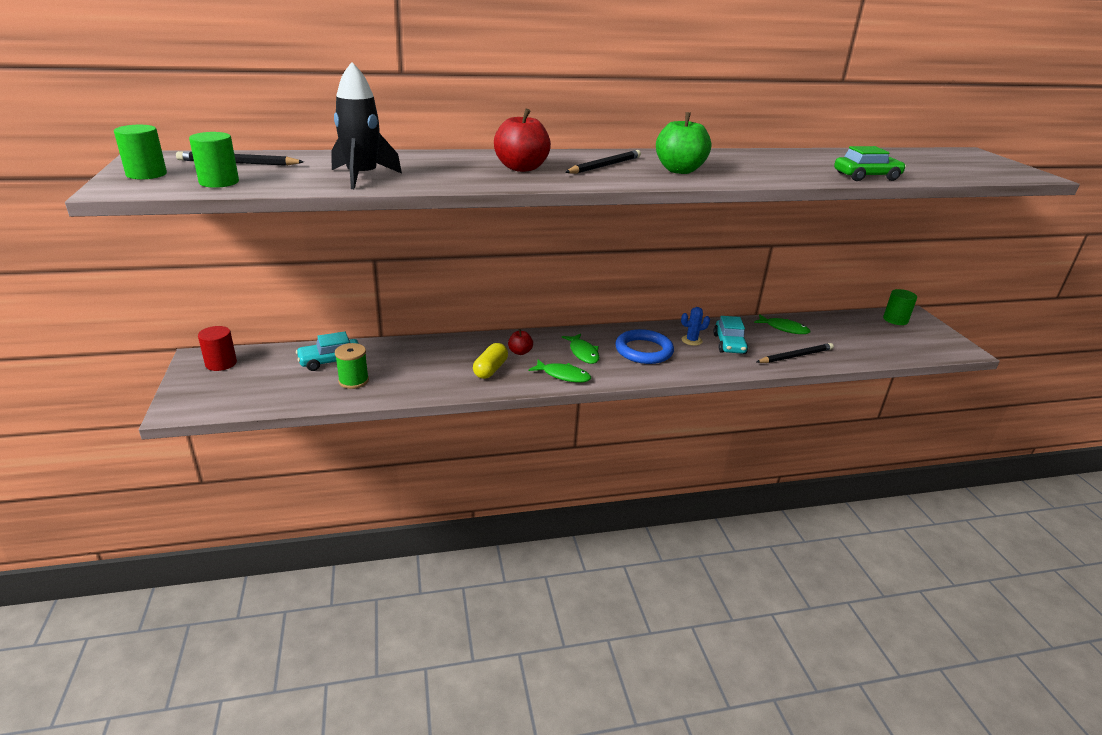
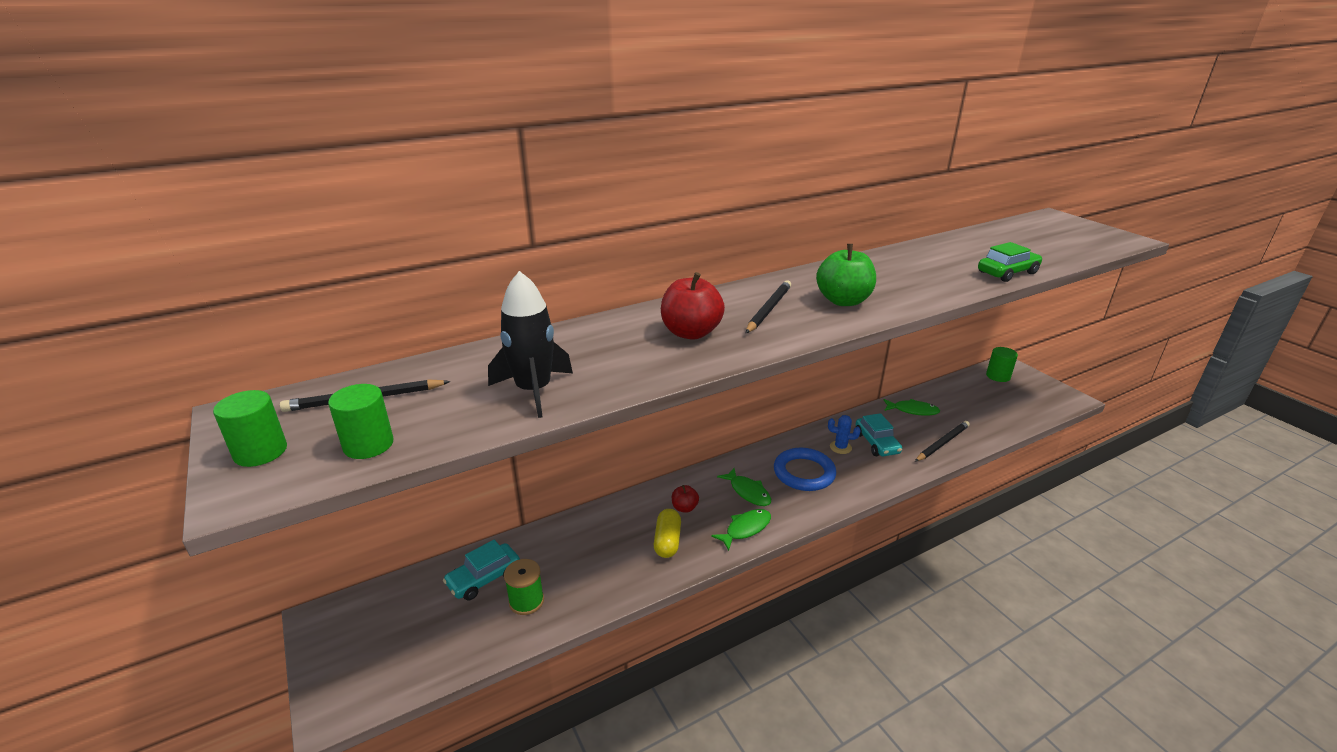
camera: 15 degrees left, 0 degrees up
red cylinder [198,326,237,371] -> none
green fish [529,359,591,382] -> green fish turned 45 degrees counterclockwise [711,509,771,551]
blue cactus [681,307,710,346] -> blue cactus turned 45 degrees clockwise [828,415,861,454]

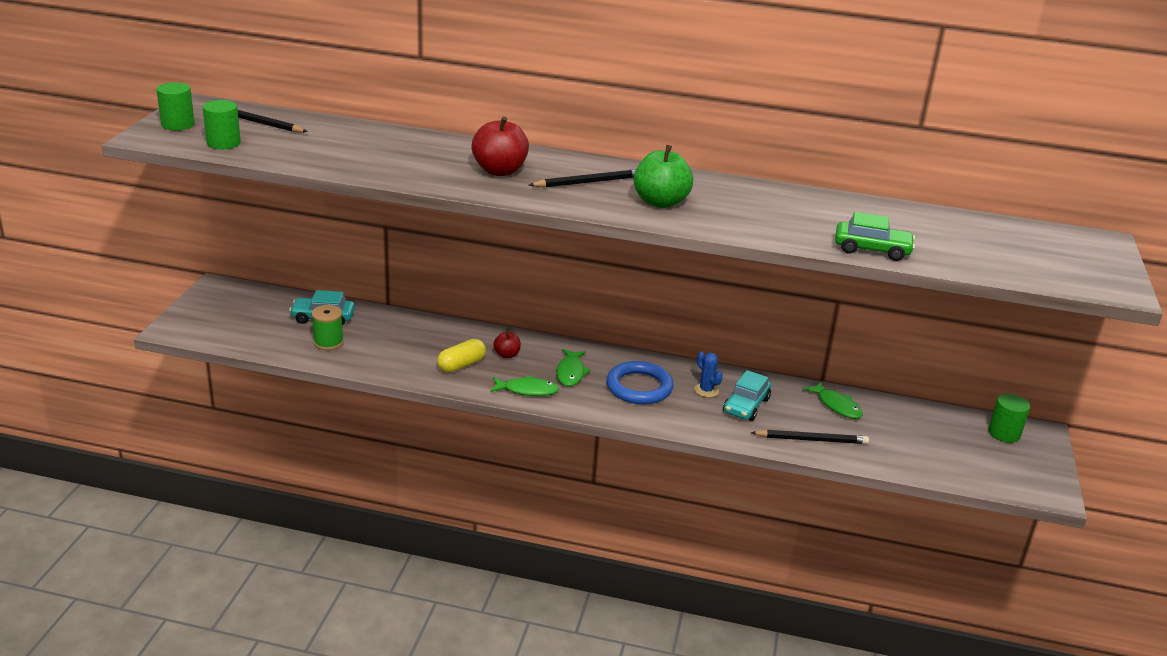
camera: 40 degrees right, 0 degrees up
black rocket [488,271,573,418] -> none

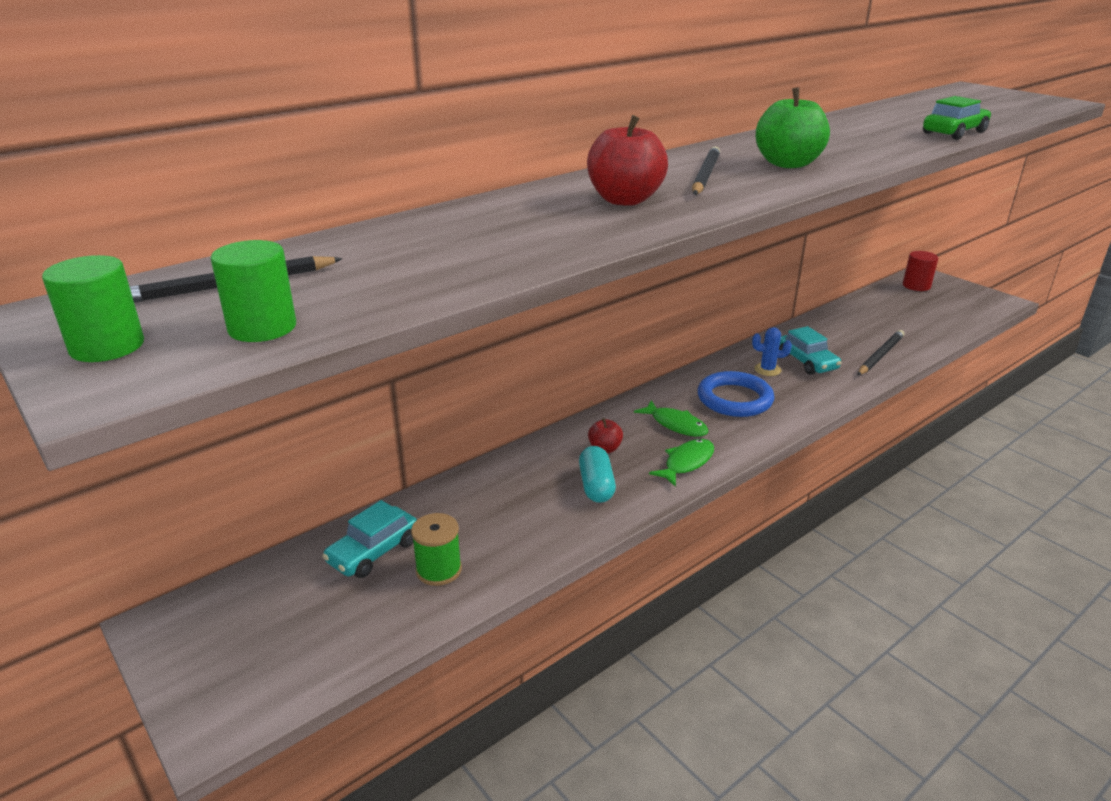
camera: 50 degrees left, 0 degrees up
yellow capsule [437,339,486,373] -> turquoise capsule [579,446,616,503]
green fish [803,381,863,419] -> none
green cylinder [988,394,1030,443] -> red cylinder [903,251,938,291]

